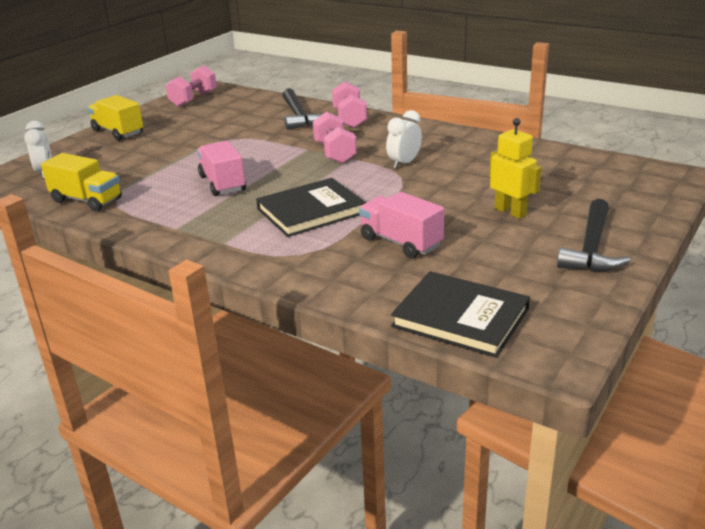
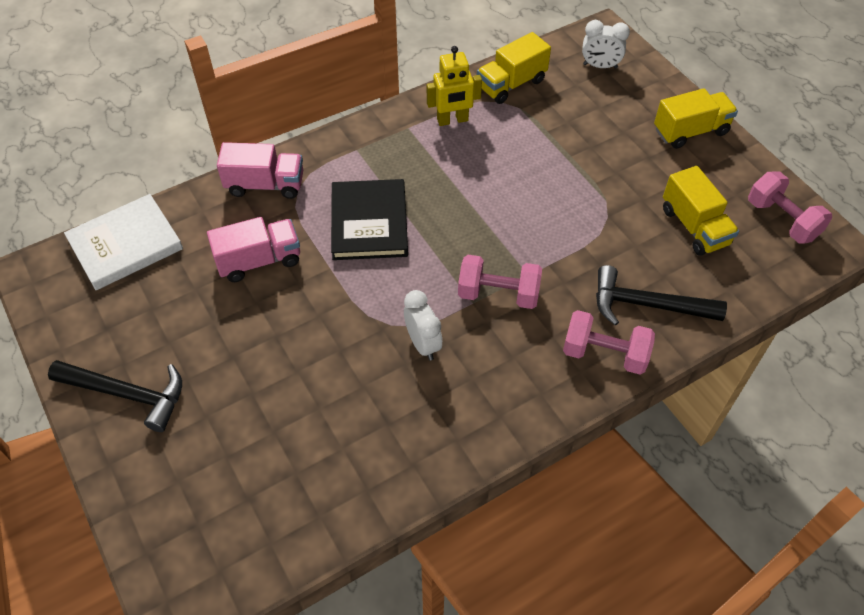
camera: 115 degrees right, 25 degrees up
pink truck [197,141,246,196] -> pink truck moved to [217,142,303,199]
black book [391,271,530,358] -> white book [64,194,183,290]
yellow robot [489,118,542,219] -> yellow robot moved to [427,46,482,126]
black hammer [557,199,630,272] -> black hammer turned 150 degrees clockwise [48,360,182,432]
none -> yellow truck [663,166,739,256]

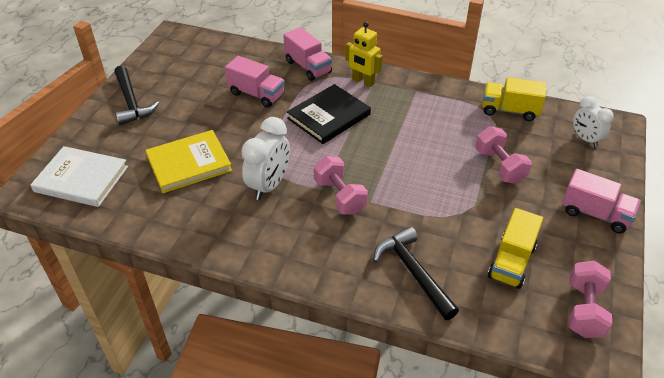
camera: 50 degrees right, 10 degrees down
white book [64,194,183,290] -> white book moved to [30,146,128,207]
white clock [404,290,442,360] -> white clock [241,117,290,200], size x1.51
yellow robot [427,46,482,126] -> yellow robot moved to [345,22,383,87]
pink dumbbell [563,310,655,375] -> pink dumbbell moved to [475,126,532,184]
yellow truck [654,88,738,149] -> pink truck [562,169,641,233]
none -> yellow book [146,130,232,193]

